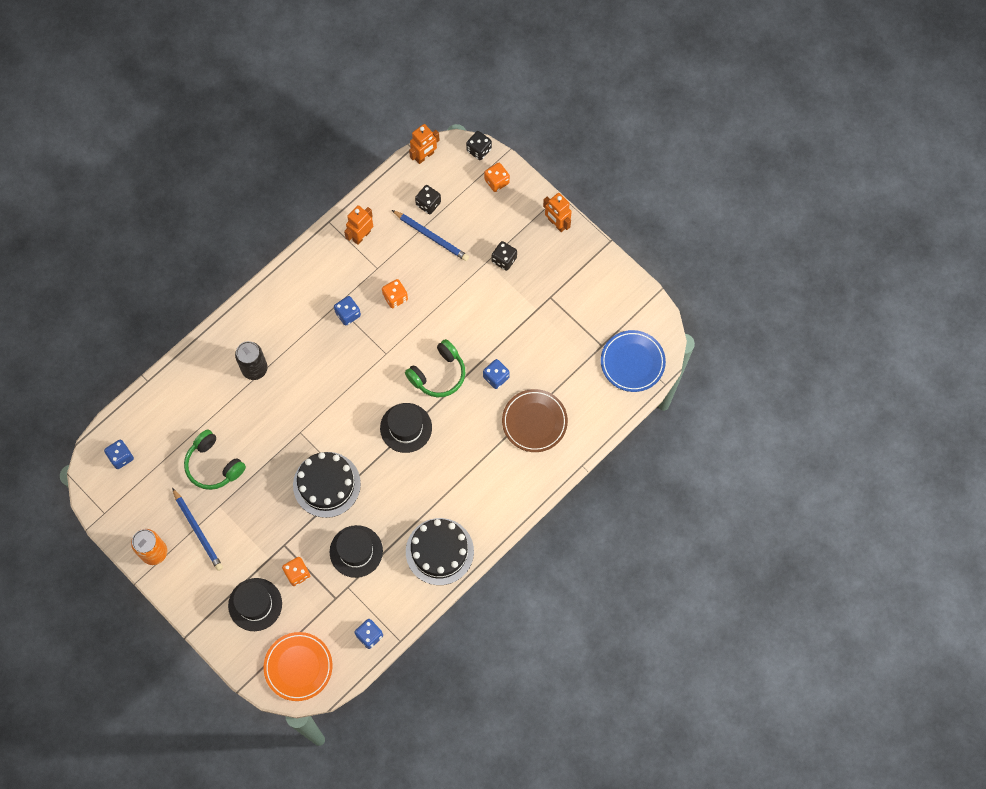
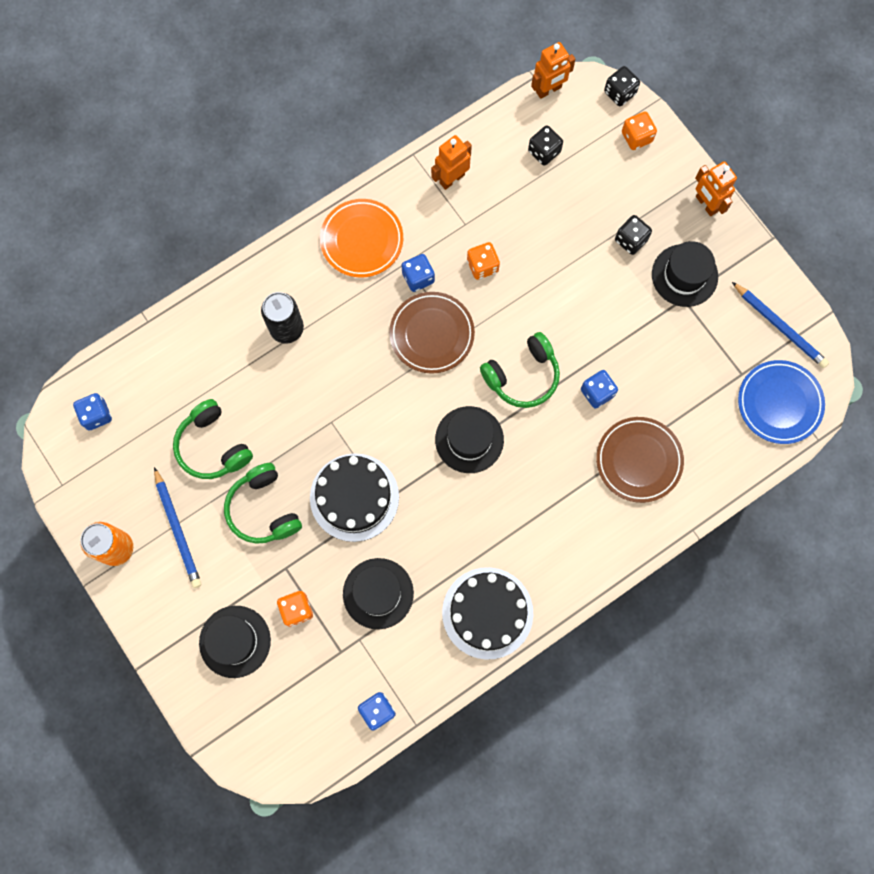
camera: 10 degrees right, 5 degrees up
orange plate [264,632,332,701] -> orange plate moved to [320,199,403,277]
blue pencil [392,210,469,261] -> blue pencil moved to [732,282,829,368]
none -> green headphones [224,463,302,544]
none -> brown plate [389,292,475,374]
none -> black hat [652,241,718,307]

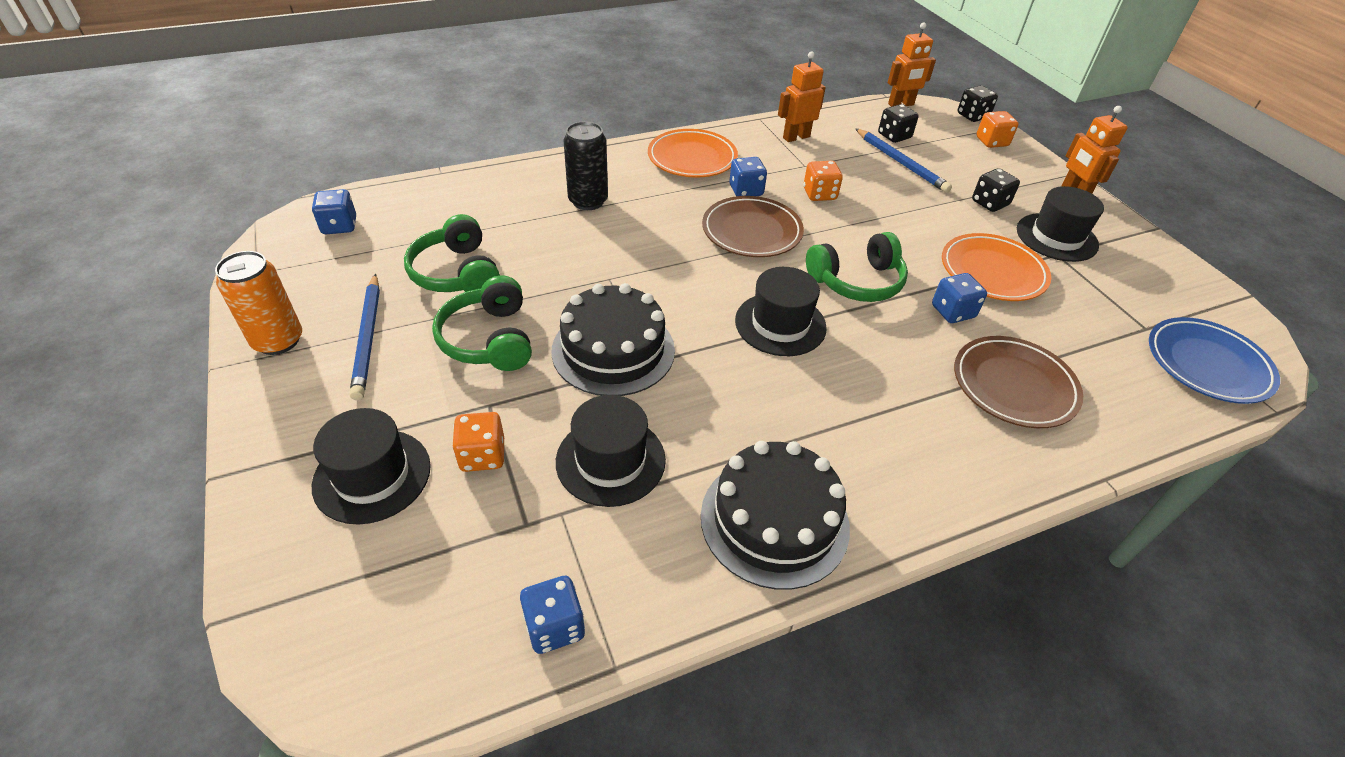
camera: 10 degrees right, 30 degrees down
blue pencil [732,282,829,368] -> blue pencil moved to [855,128,952,193]
none -> orange plate [942,233,1051,301]

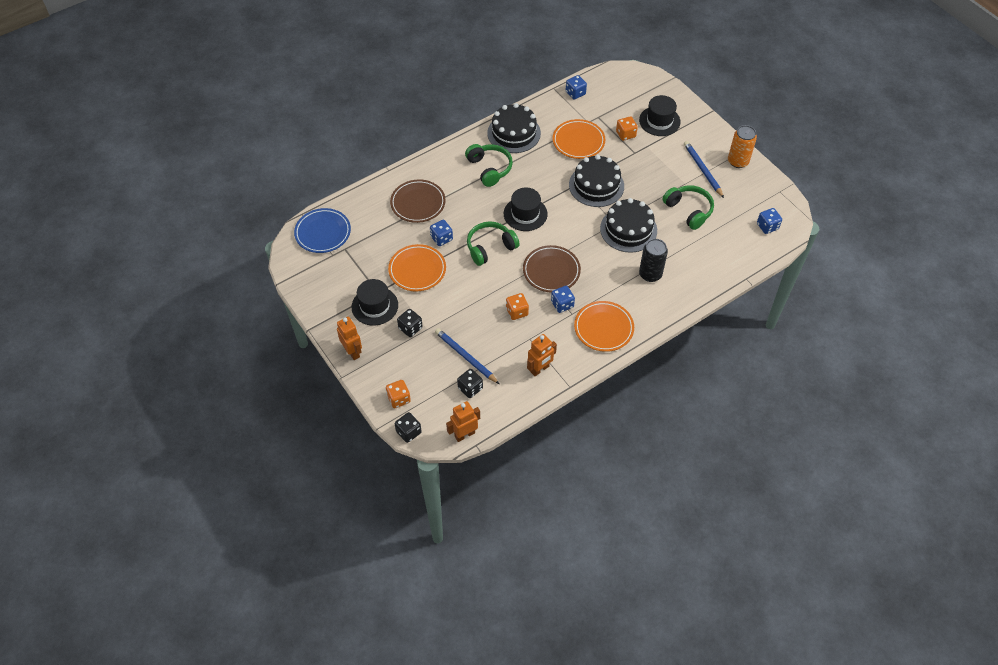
camera: 170 degrees right, 10 degrees up
green headphones [432,275,532,371] -> green headphones moved to [465,144,513,187]
black hat [556,395,666,507] -> orange plate [553,119,605,159]
none -> black cake [600,198,657,253]

